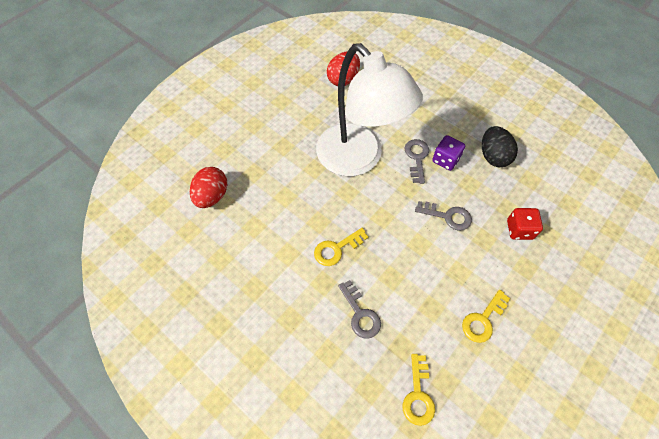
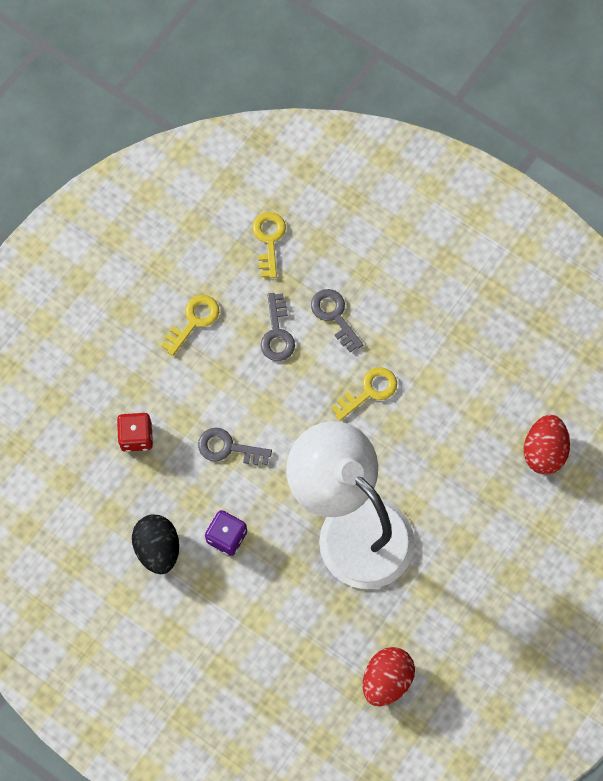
camera: 175 degrees right, 10 degrees up
grey key [405,139,429,184] -> grey key moved to [261,293,295,361]

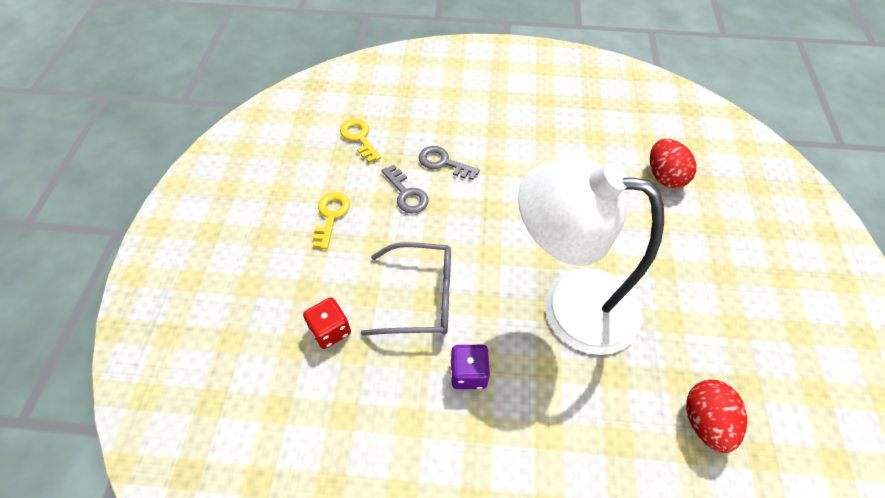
camera: 30 degrees left, 15 degrees down
black egg [132,515,179,574] -> none
grey key [198,428,272,465] -> grey glasses [361,242,451,336]
yellow key [331,367,397,421] -> none

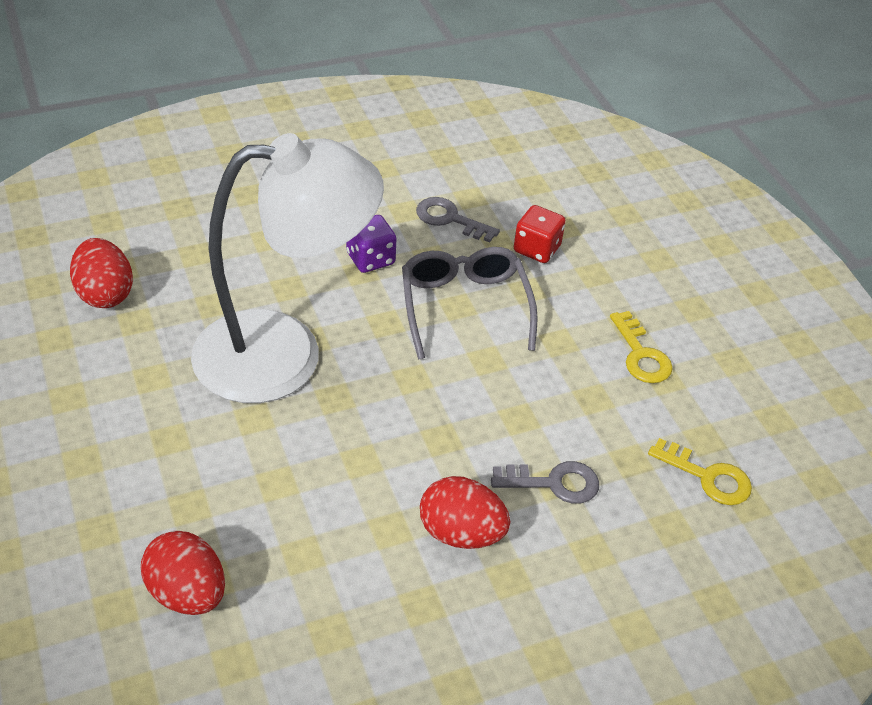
camera: 150 degrees right, 10 degrees down
grey glasses [361,242,451,336] -> grey glasses turned 105 degrees clockwise [402,247,538,360]
grey key [381,165,429,214] -> grey key moved to [416,197,500,242]
none -> red egg [420,476,510,549]

